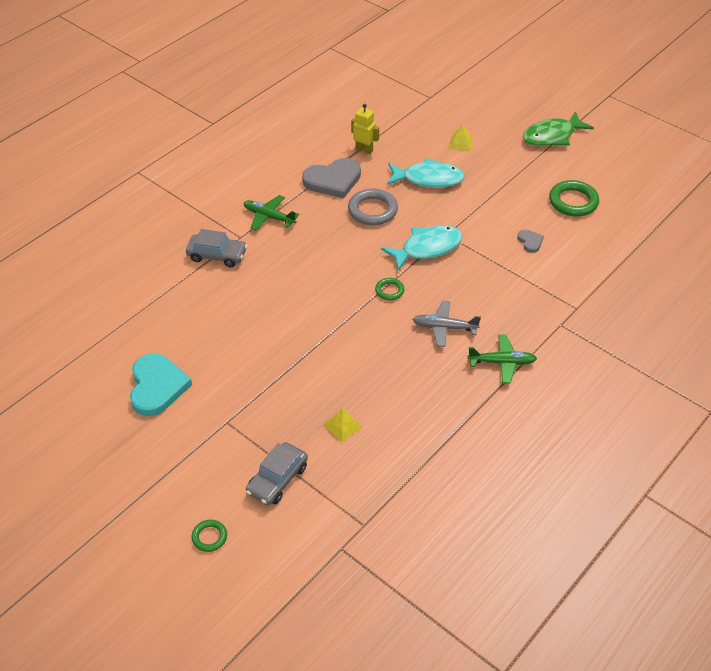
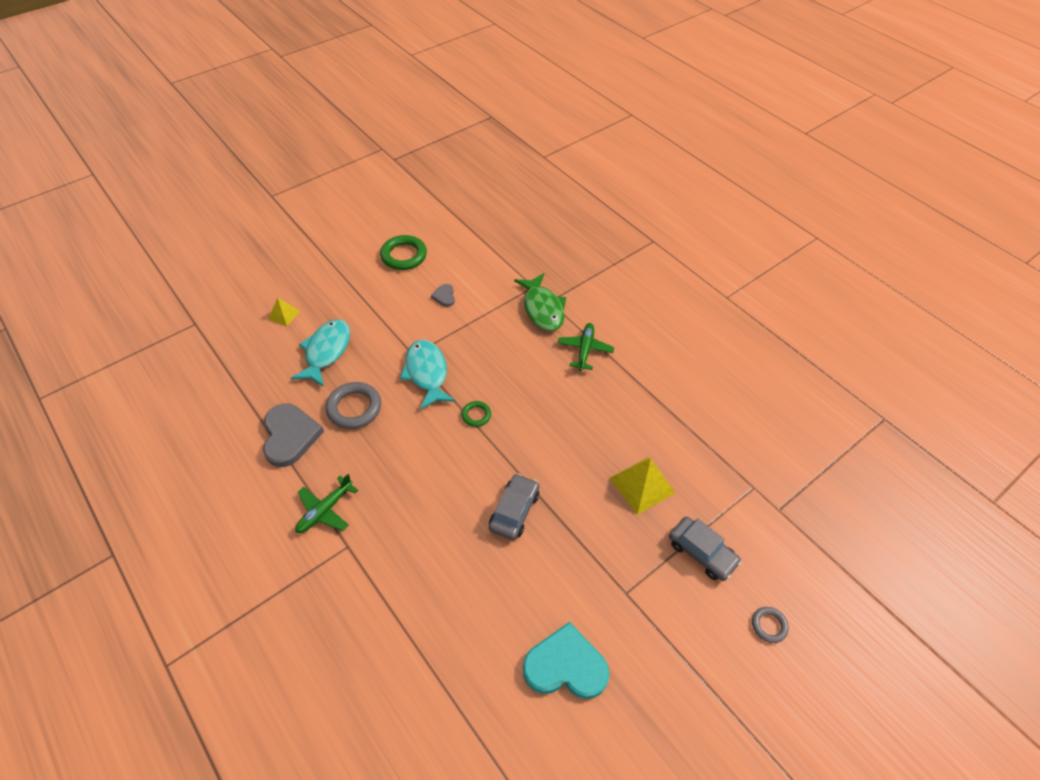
camera: 80 degrees left, 5 degrees up
grey car [186,229,247,267] -> grey car moved to [489,474,539,540]
green ring [192,520,227,552] -> grey ring [752,607,789,643]
yellow pyramid [324,408,362,442] -> yellow pyramid [610,458,675,515], size x1.76
yellow robot [351,104,379,155] -> none
grey plane [412,301,481,347] -> none
grey heart [517,230,544,253] -> grey heart turned 90 degrees counterclockwise [431,284,455,307]
green fish [523,111,594,146] -> green fish moved to [514,273,566,331]

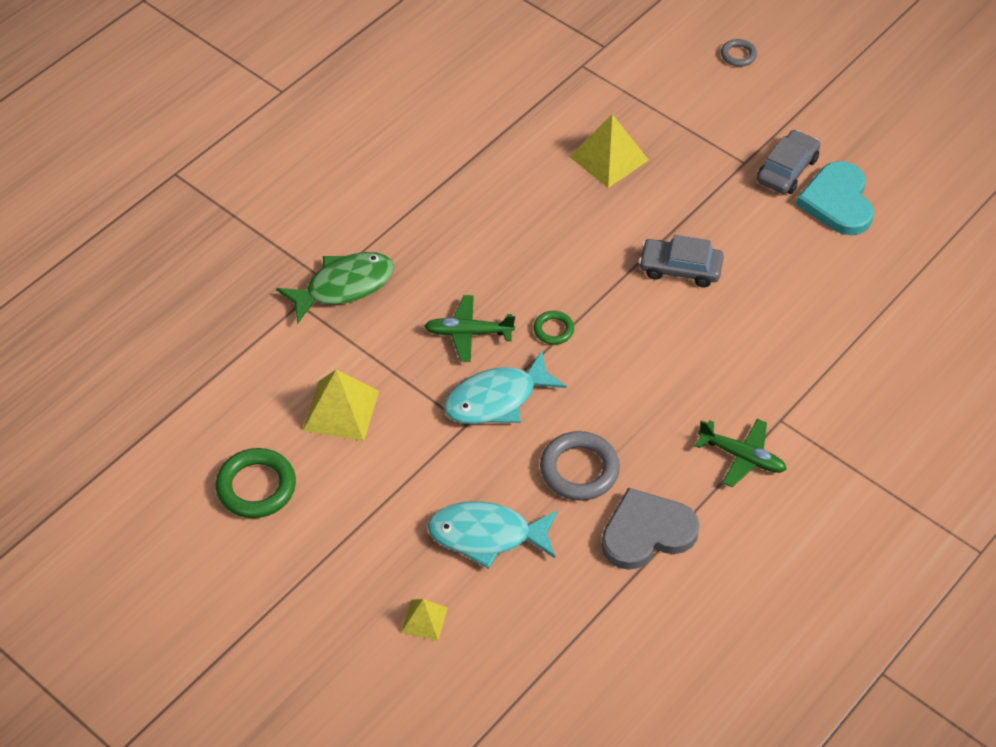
camera: 100 degrees left, 0 degrees up
grey heart [431,284,455,307] -> yellow pyramid [303,369,379,441]
green plane [558,323,614,371] -> green plane moved to [424,295,515,362]
grey car [669,516,741,581] -> grey car moved to [757,130,820,194]

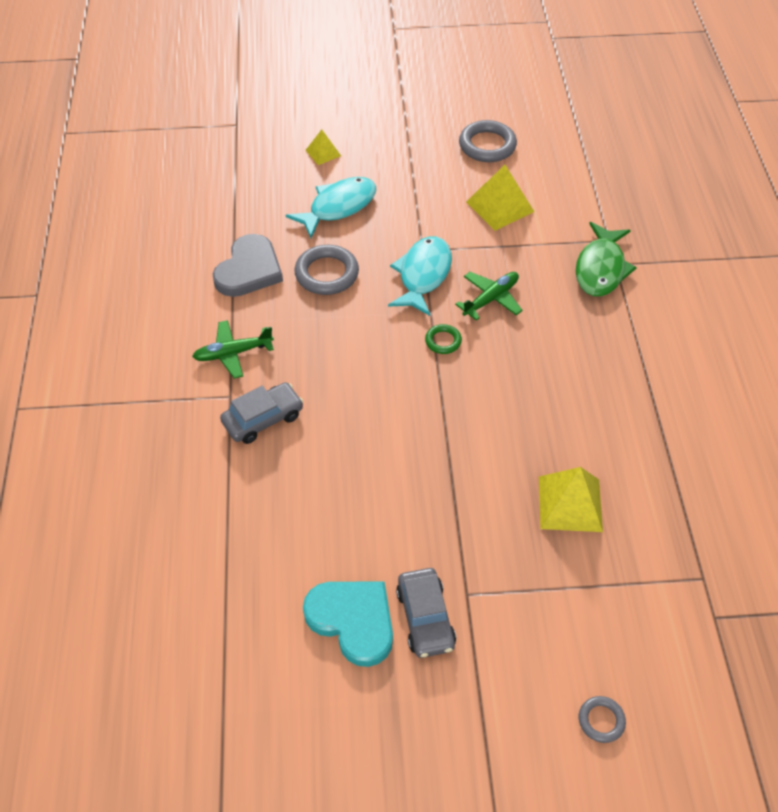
camera: 135 degrees right, 0 degrees up
green ring [216,448,296,518] -> grey ring [459,120,517,162]
grey car [639,235,724,287] -> grey car moved to [220,382,303,444]

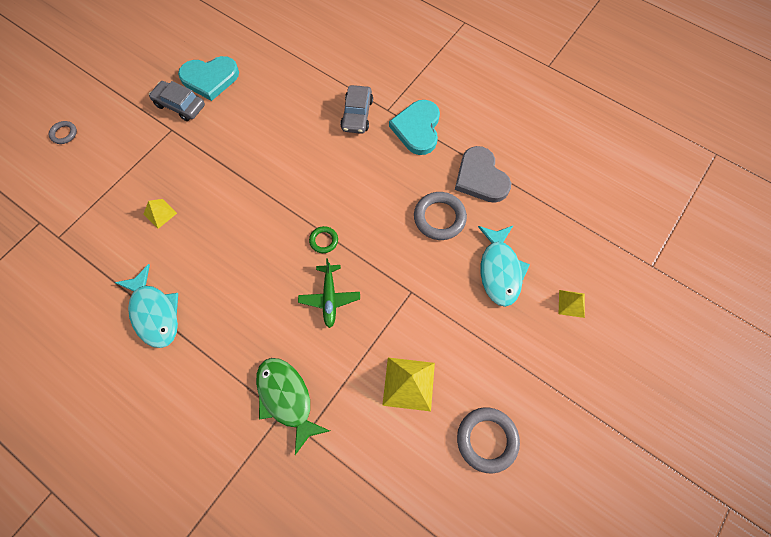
camera: 130 degrees right, 15 degrees up
green plane [192,320,274,379] -> turquoise heart [389,100,440,155]
turquoise fish [388,236,452,316] -> turquoise fish moved to [114,264,178,348]
yellow pyramid [539,467,603,532] -> yellow pyramid [144,199,177,229], size x0.57

